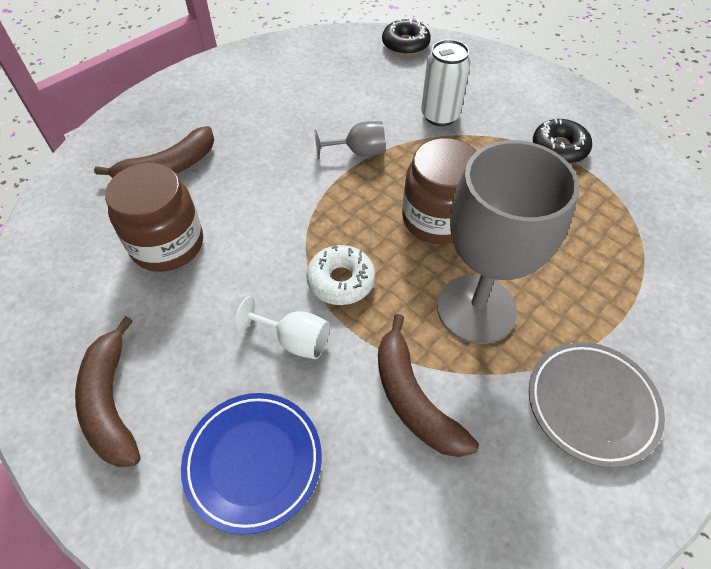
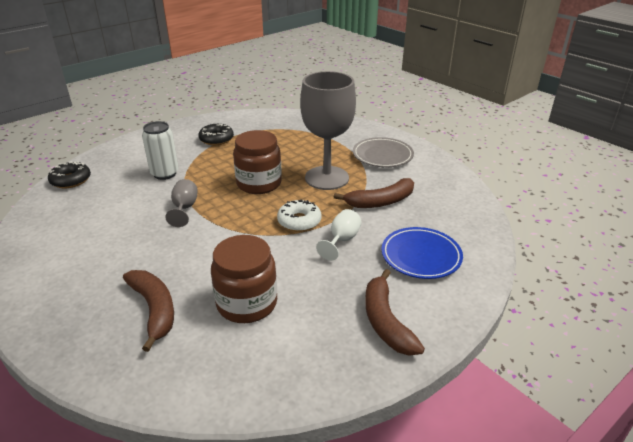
camera: 85 degrees left, 20 degrees down
brown banana [75,316,141,467] -> brown banana turned 90 degrees clockwise [365,269,425,356]

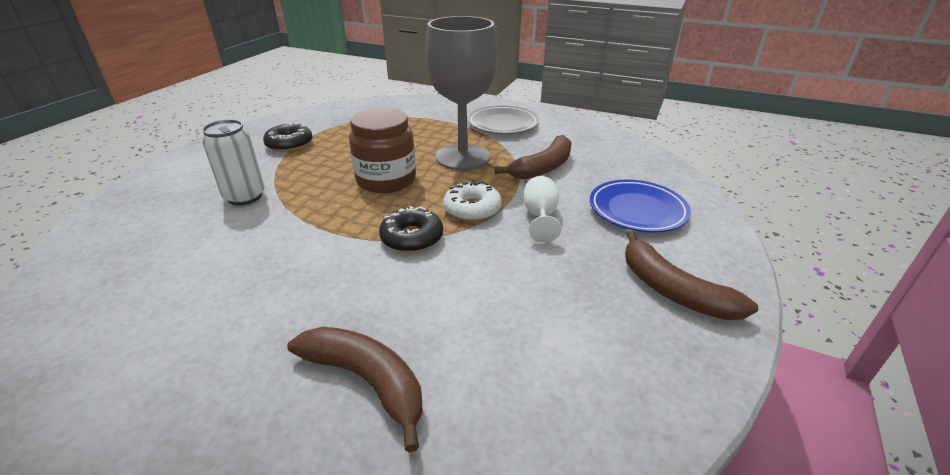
camera: 25 degrees left, 0 degrees up
black donut [48,161,91,188] -> black donut moved to [379,206,443,253]
grey goblet [165,179,197,227] -> none
brown jar [211,235,277,323] -> none

